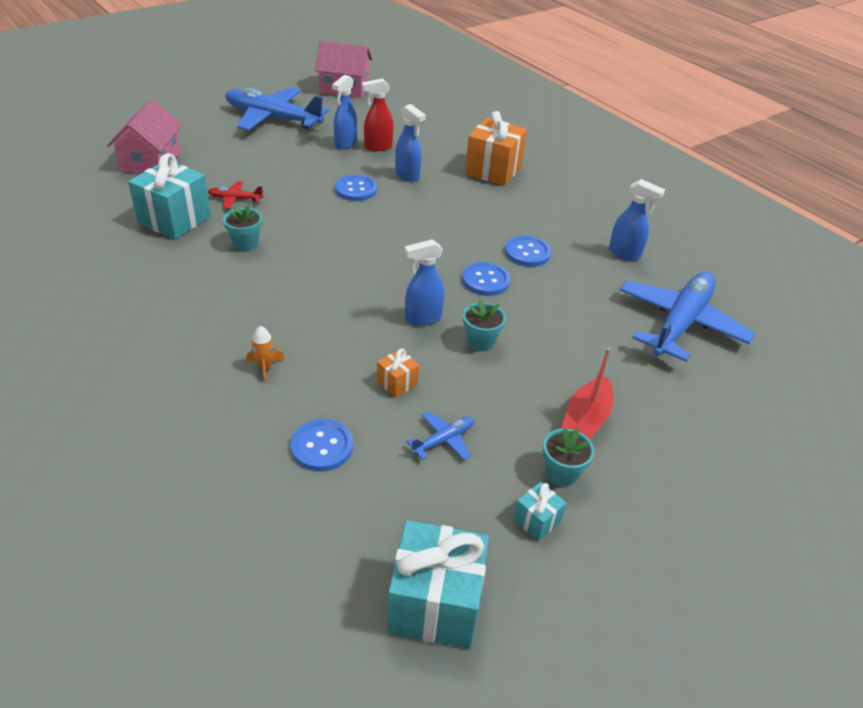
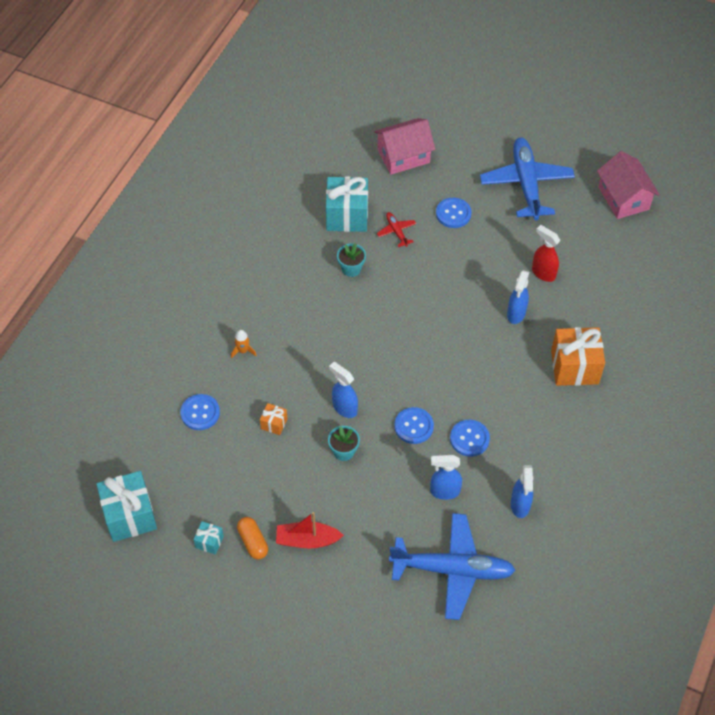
camera: 65 degrees right, 15 degrees up
blue spray bottle [332,75,357,150] -> blue spray bottle moved to [430,455,462,500]
blue button [335,175,377,201] -> blue button moved to [436,198,472,228]
blue plane [406,412,474,460] -> none
turquoise flower pot [543,428,594,486] -> orange capsule [237,517,268,560]

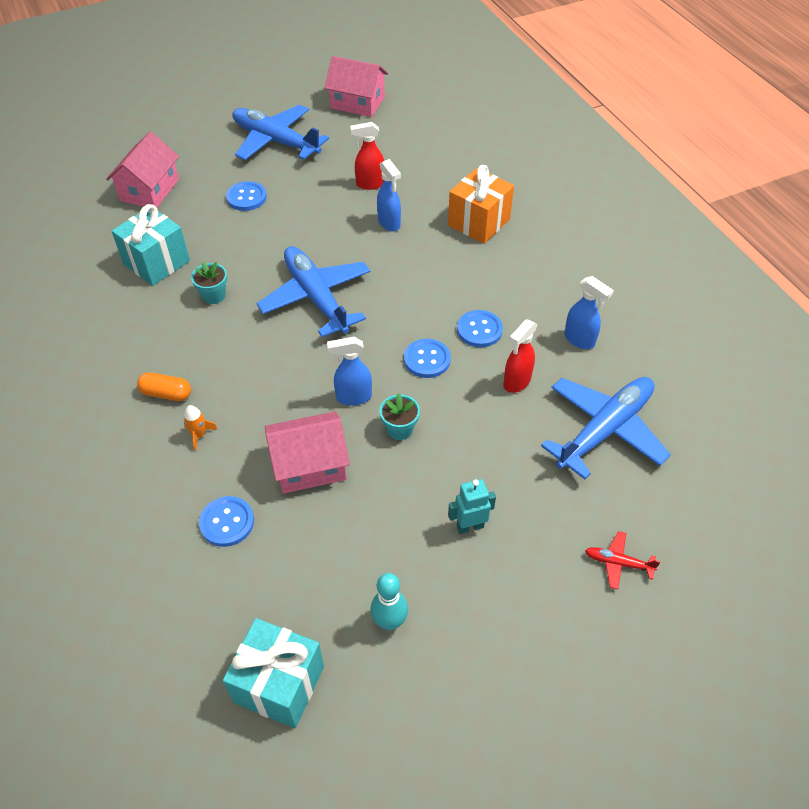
camera: 50 degrees left, 5 degrees down
turquoise gift [193,521,224,555] -> turquoise bowling pin [371,573,408,630]
orange capsule [237,517,268,560] -> orange capsule moved to [137,372,191,401]
orange gift [260,403,287,435] -> pink house [265,411,350,494]
red boat [276,512,344,549] -> turquoise robot [448,479,496,534]
red plane [377,212,416,247] -> red plane moved to [585,531,661,589]
blue spray bottle [430,455,462,500] -> red spray bottle [503,319,538,393]
none -> blue plane [257,246,370,337]

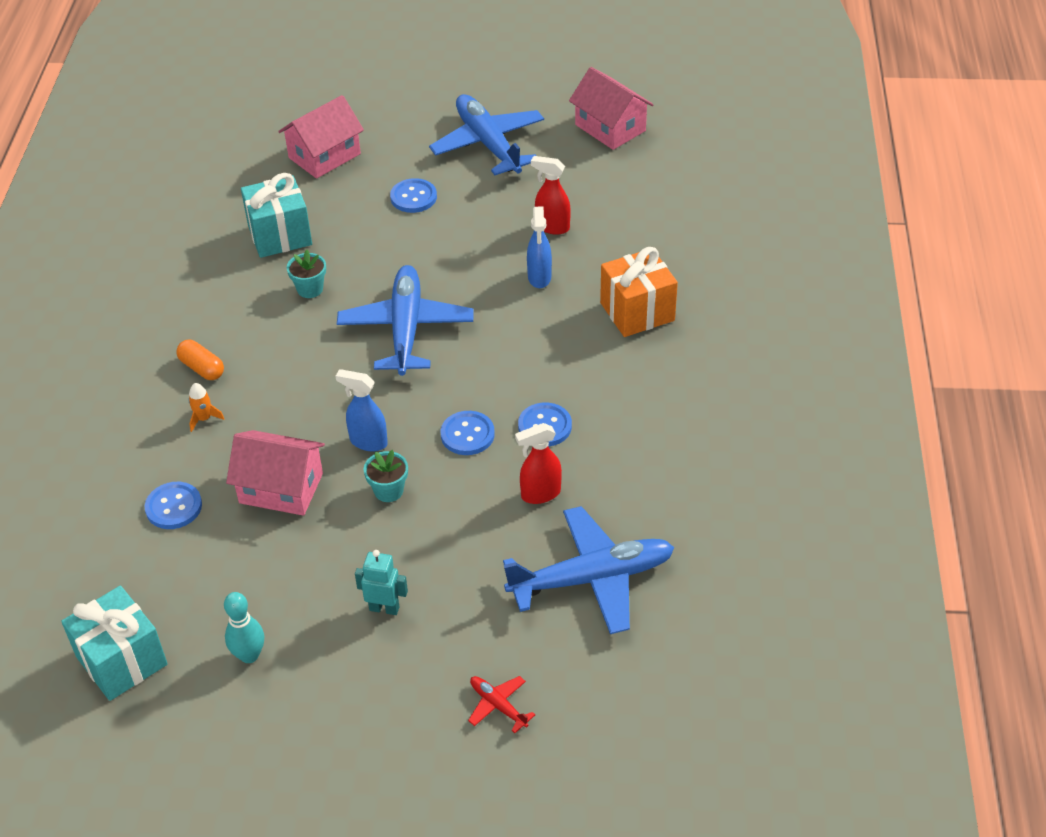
camera: 30 degrees right, 5 degrees down
blue spray bottle [564,276,614,349] -> none

